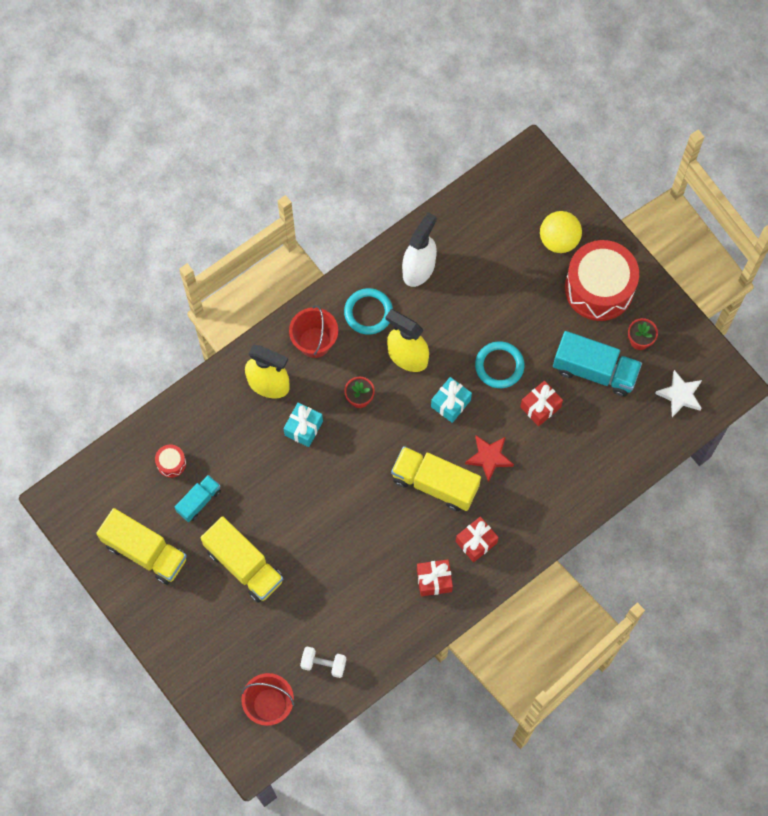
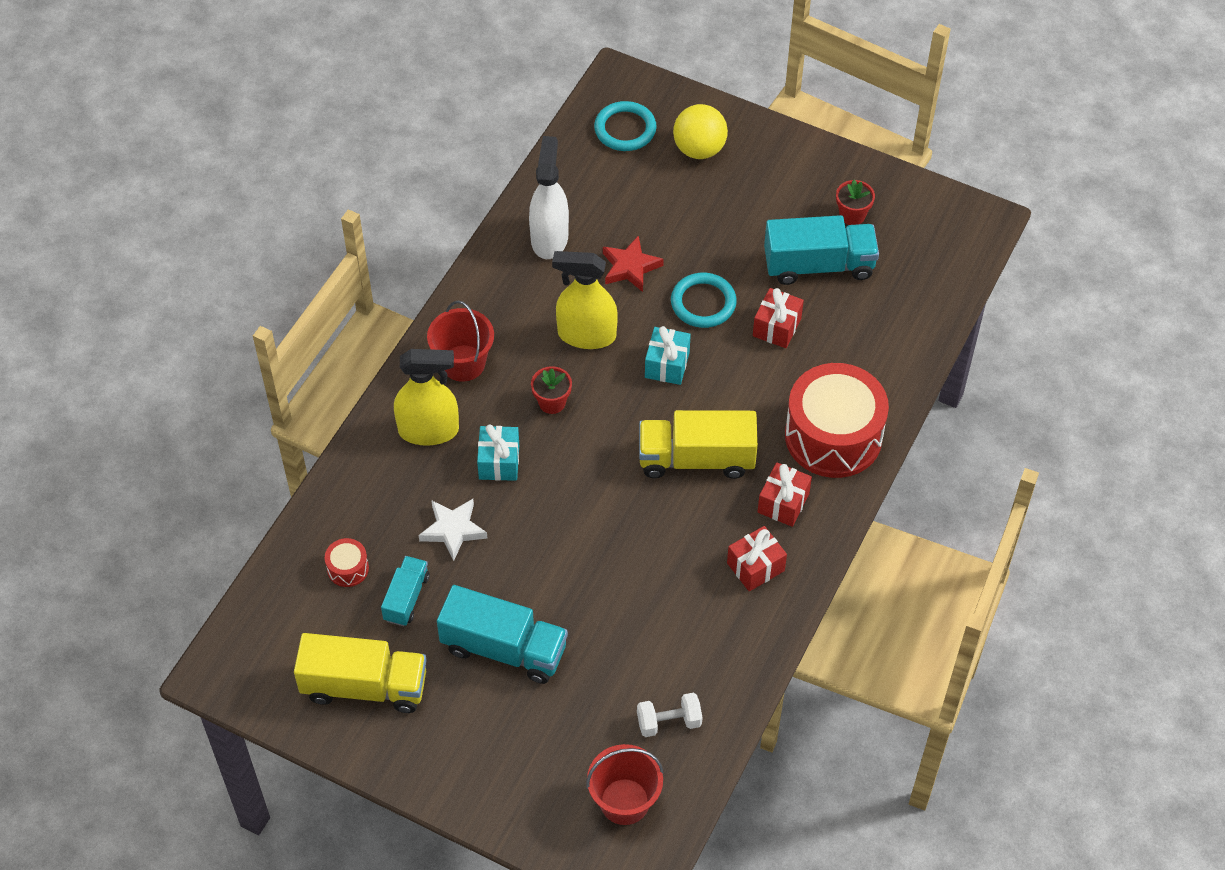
camera: 25 degrees left, 15 degrees down
yellow truck [200,516,283,603] -> turquoise truck [437,585,568,684]
turquoise ring [344,288,393,335] -> turquoise ring moved to [594,101,657,151]
red star [465,436,514,482] -> red star moved to [603,235,664,292]
red drum [565,240,639,321] -> red drum moved to [785,363,889,478]
white star [655,370,702,417] -> white star moved to [419,499,487,561]

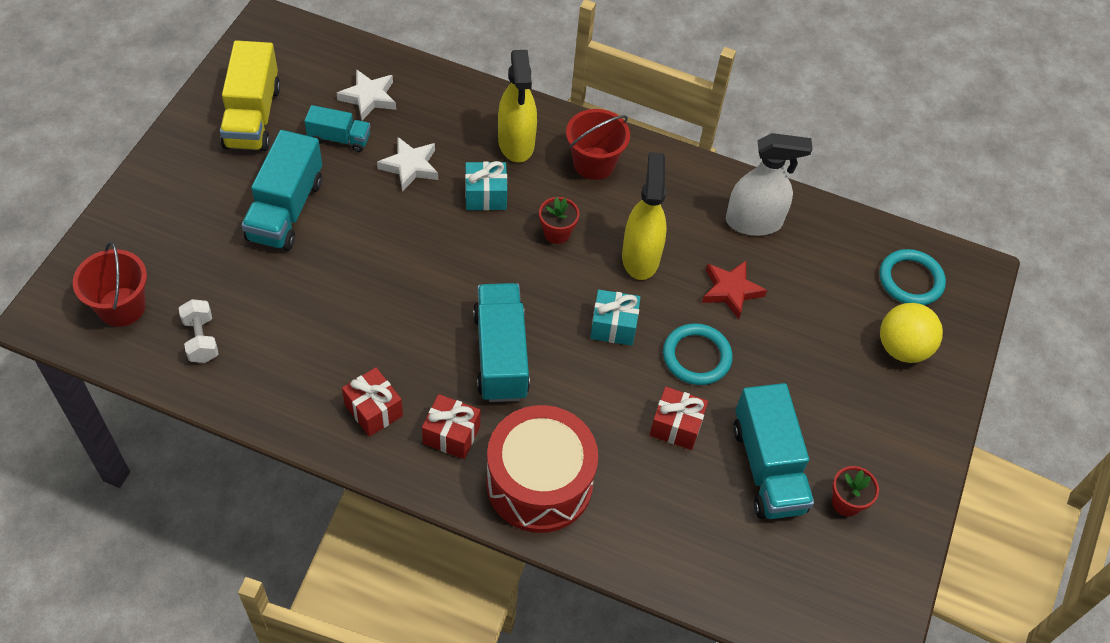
camera: 80 degrees right, 0 degrees up
red drum [325,538,369,587] -> white star [337,69,396,120]
yellow truck [639,410,758,479] -> turquoise truck [473,283,530,402]

